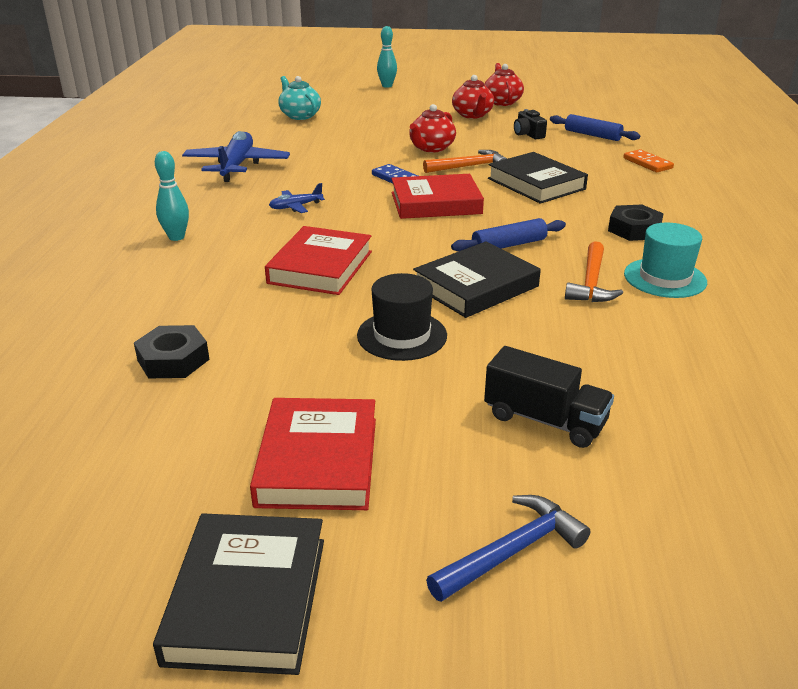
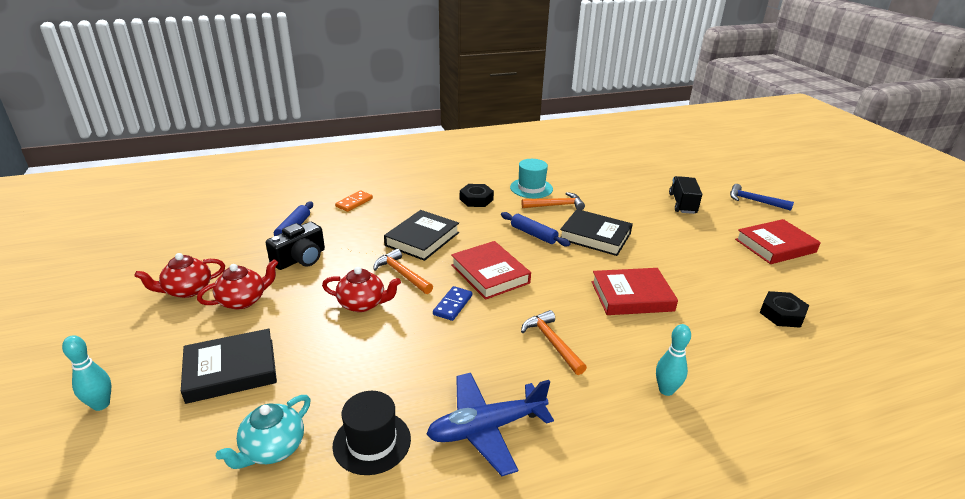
camera: 115 degrees left, 0 degrees up
black book [153,513,324,675] -> black book moved to [181,329,277,404]
blue plane [269,183,325,213] -> orange hammer [521,310,587,375]
black hat [357,273,447,361] -> black hat moved to [332,391,411,475]
black camera [514,109,547,139] -> black camera [266,222,325,270], size x1.57

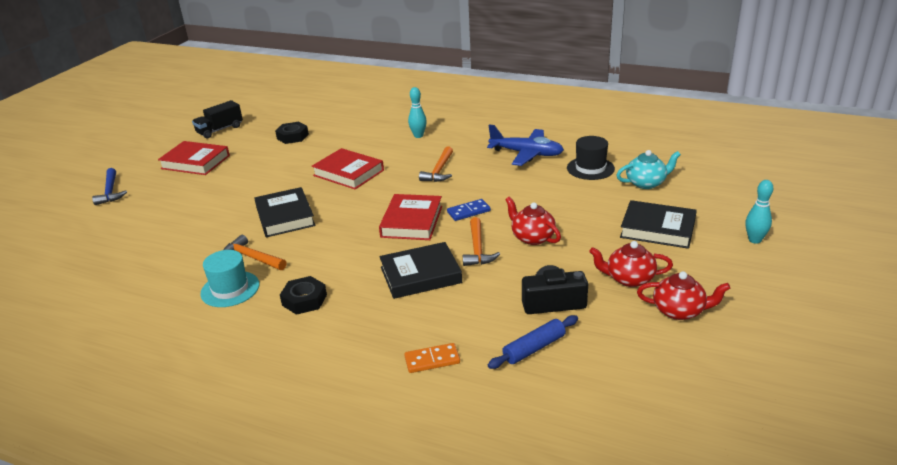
camera: 135 degrees left, 0 degrees up
blue rolling pin [501,212,570,246] -> none
black truck [669,176,702,214] -> black truck moved to [192,100,243,138]

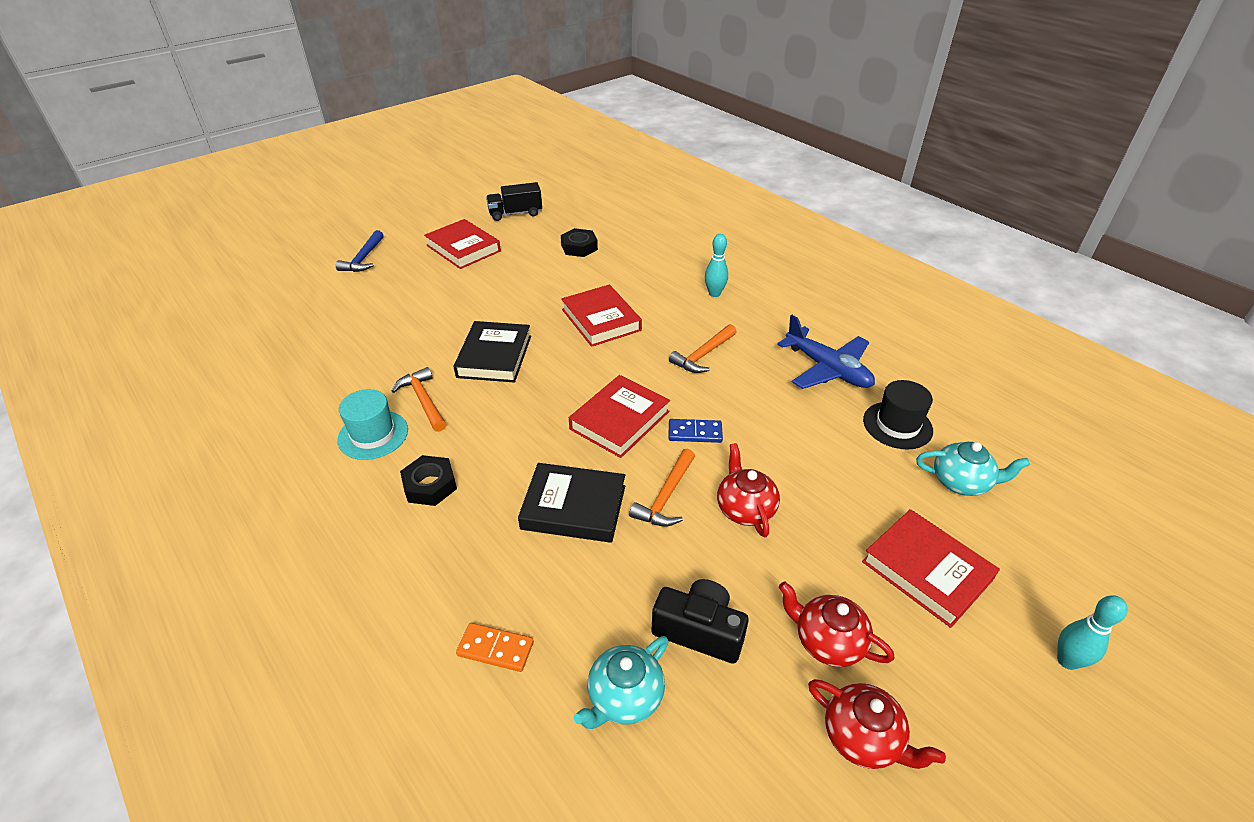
camera: 25 degrees right, 10 degrees up
blue rolling pin [488,315,578,369] -> turquoise teapot [574,636,669,729]
black book [620,200,697,249] -> red book [862,509,1000,628]

